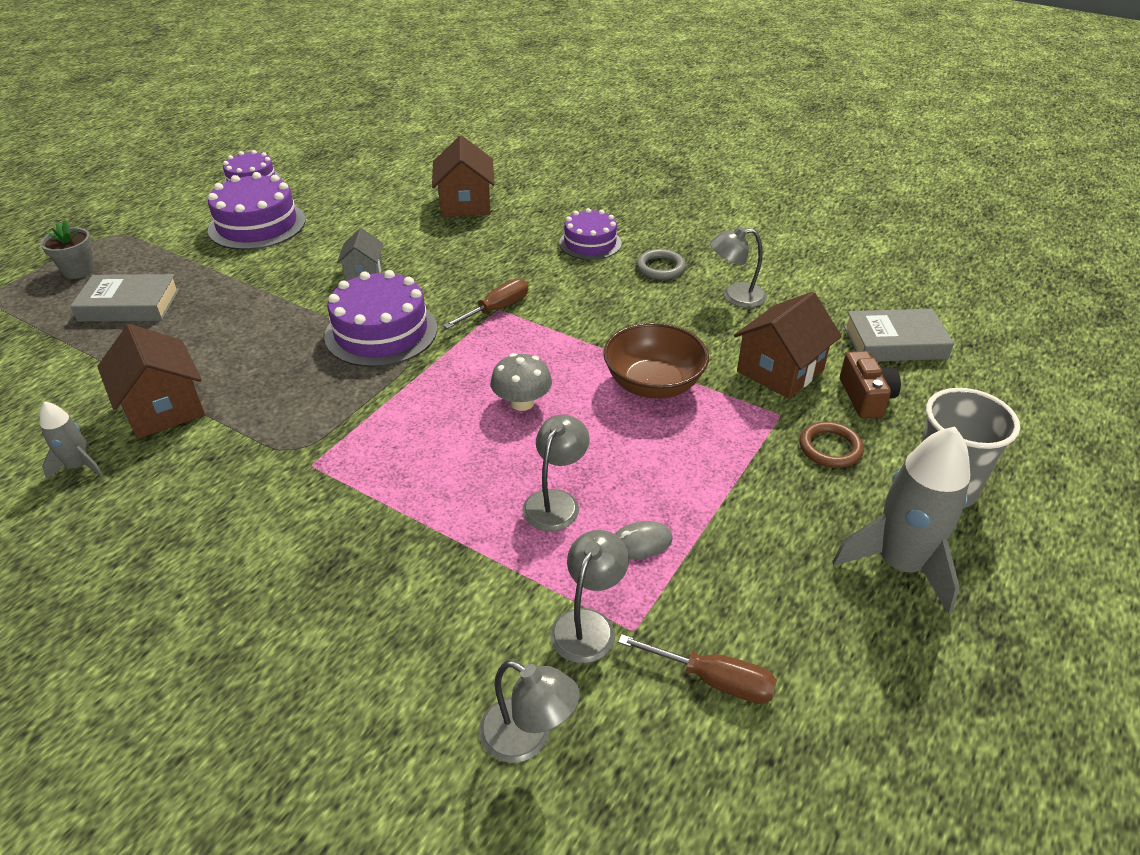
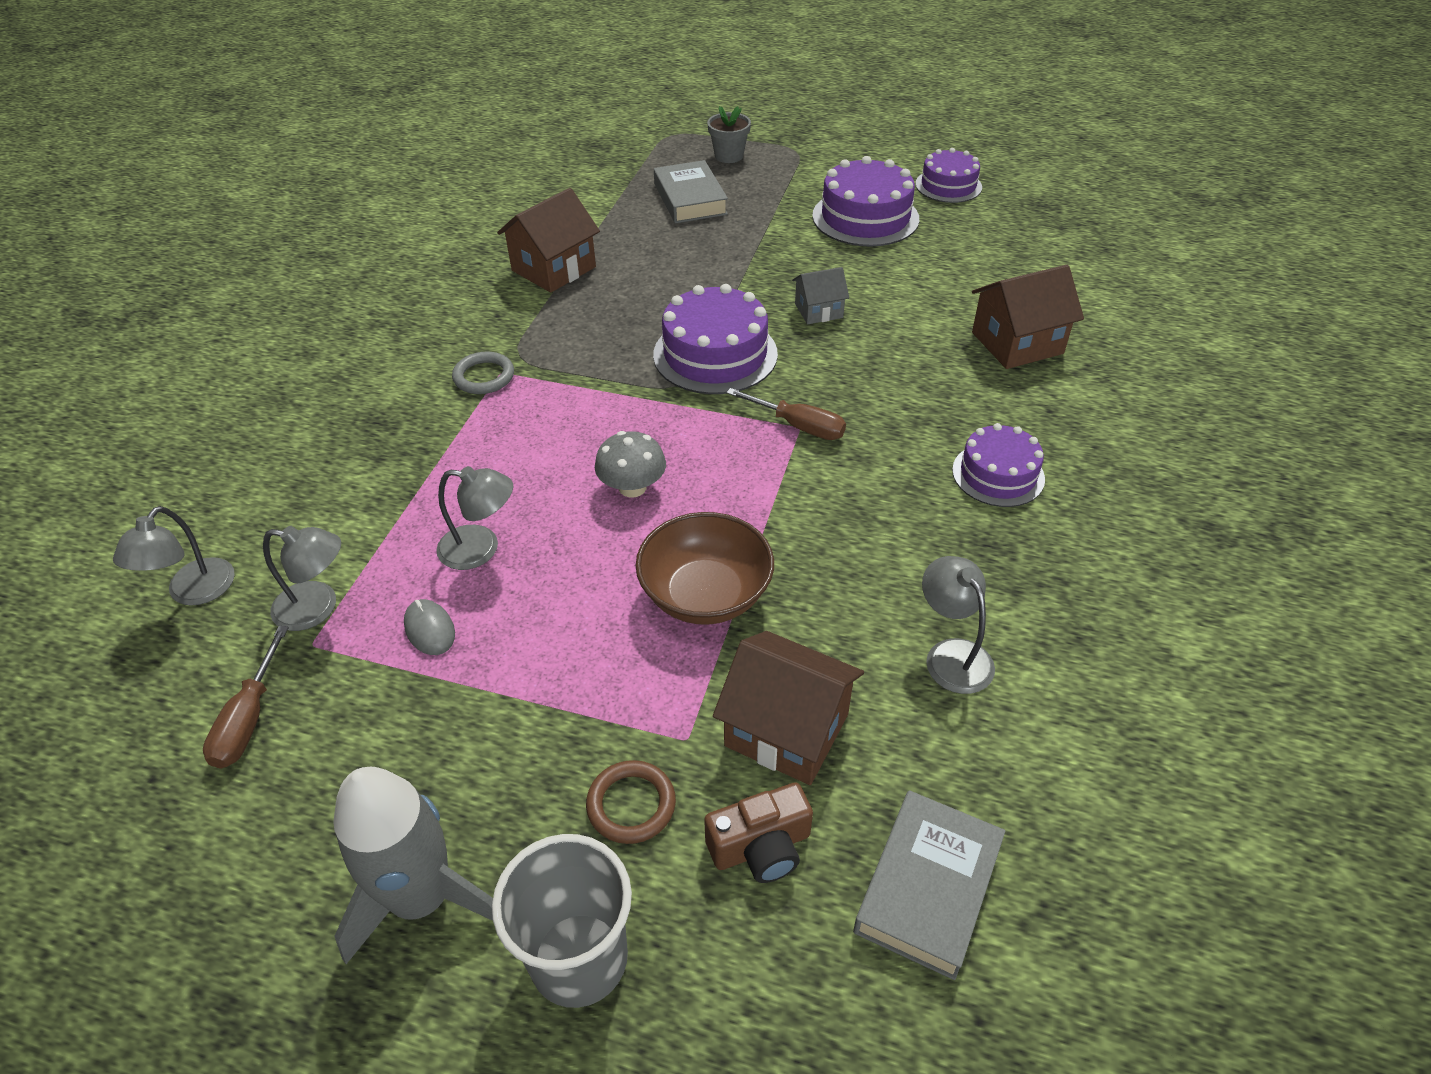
camera: 75 degrees right, 5 degrees up
grey rocket [40,401,103,480] -> none
grey ring [637,249,686,280] -> grey ring moved to [452,351,514,394]
grey book [844,309,954,362] -> grey book turned 45 degrees clockwise [853,790,1005,980]

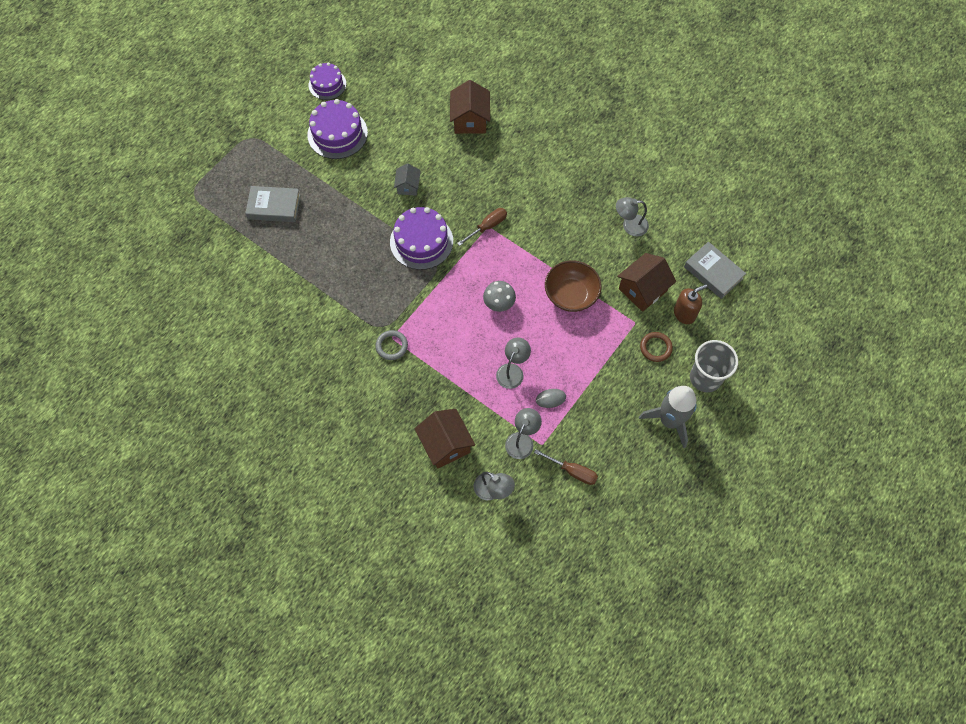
camera: 70 degrees left, 20 degrees up
brown house [497,188,600,293] -> brown house moved to [415,409,475,469]
brown camera [704,782,813,883] -> brown soap dispenser [674,284,707,324]
grey flower pot [707,106,751,163] -> none
purple cake [952,423,1045,507] -> none

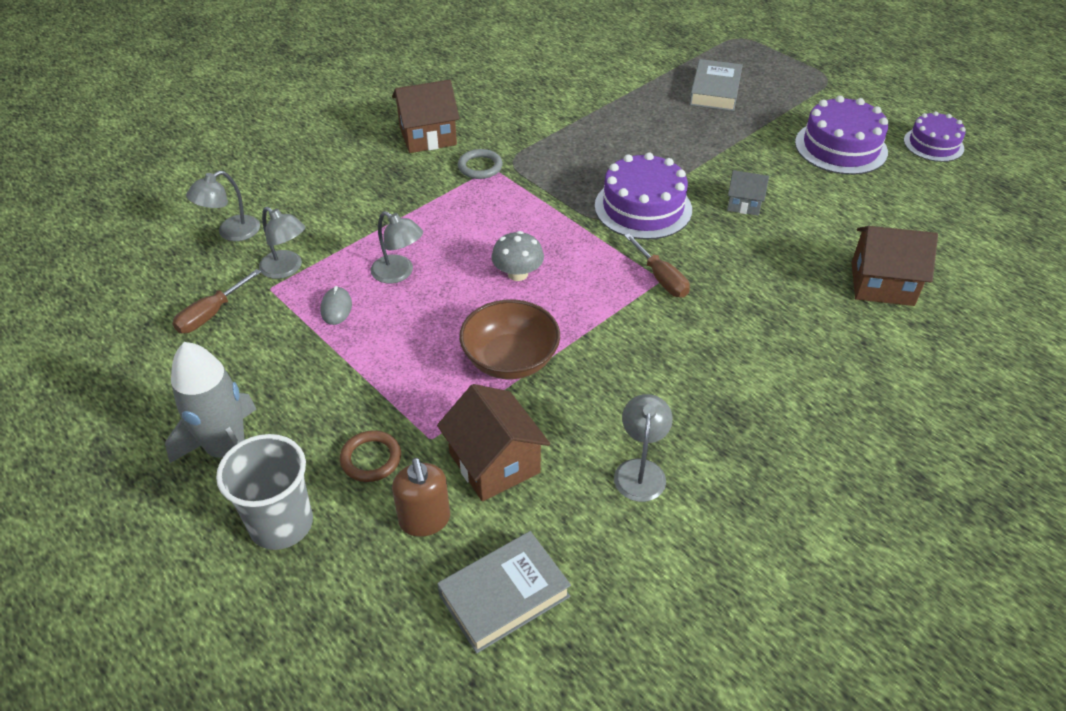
camera: 100 degrees right, 20 degrees down
brown house [415,409,475,469] -> brown house moved to [392,80,459,153]

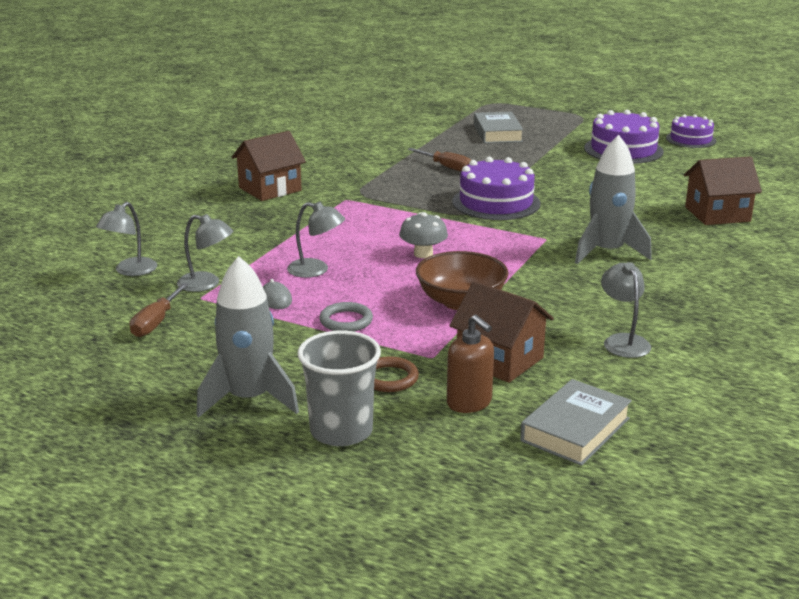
camera: 20 degrees left, 20 degrees down
grey ring [458,149,503,179] -> grey ring moved to [319,302,373,331]
brown screwdriver [624,233,690,298] -> brown screwdriver moved to [408,148,471,172]
grey house [727,170,769,216] -> none
none -> grey rocket [575,135,652,264]

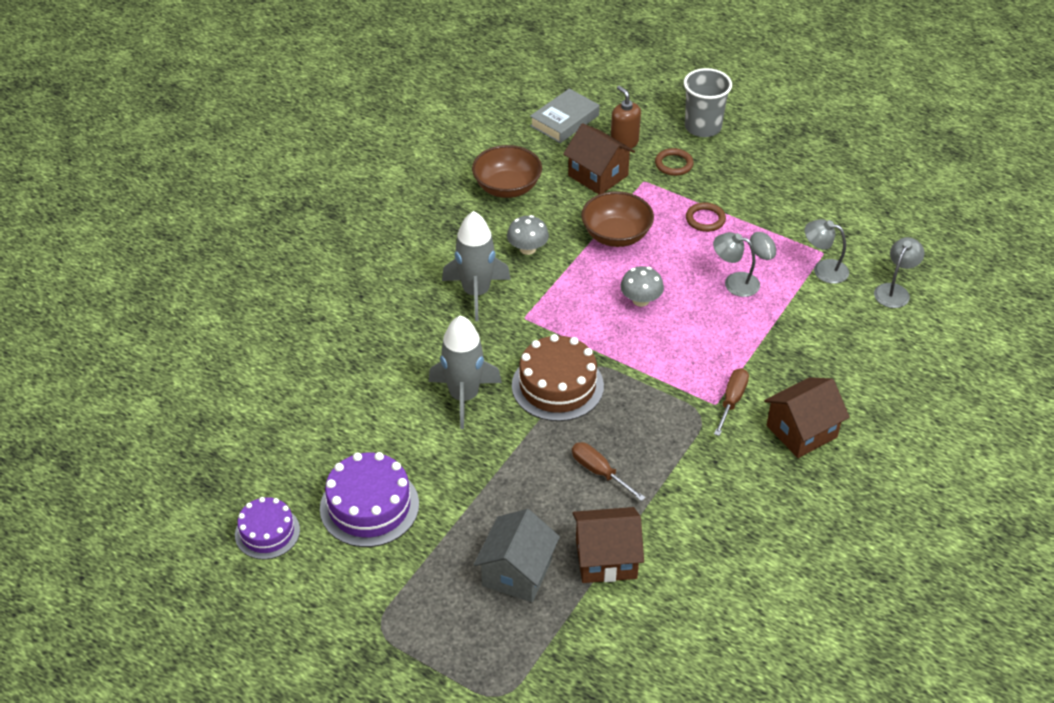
camera: 175 degrees left, 20 degrees up
brown screwdriver [130,283,189,337] -> brown screwdriver moved to [714,368,749,436]
grey rocket [196,256,299,418] -> grey rocket moved to [429,315,502,429]
grey ring [319,302,373,331] -> brown ring [686,202,726,232]
purple cake [452,157,541,220] -> brown cake [512,334,604,421]
grey book [474,112,524,143] -> grey house [474,509,560,602]
grey lamp [601,262,651,358] -> brown bowl [472,145,542,198]
brown house [684,156,762,225] -> brown house moved to [572,507,644,583]
none -> grey mushroom [507,215,549,255]

